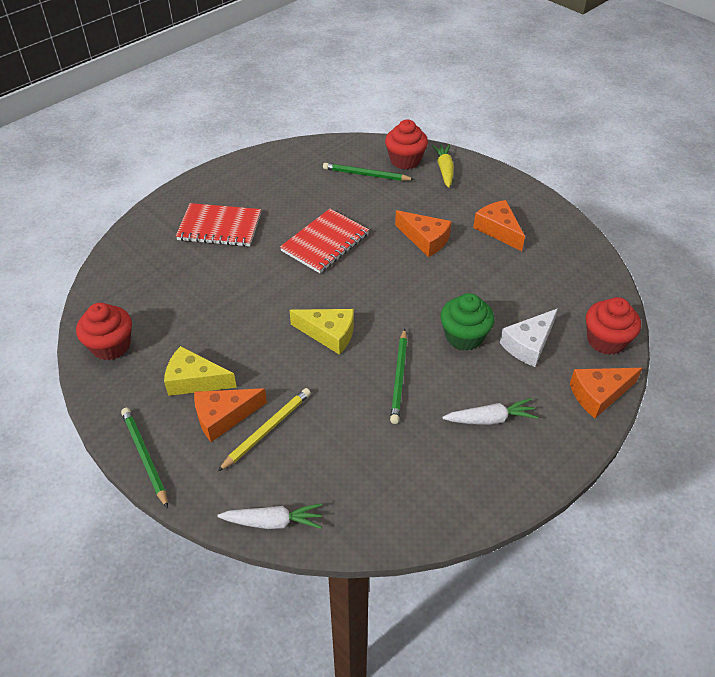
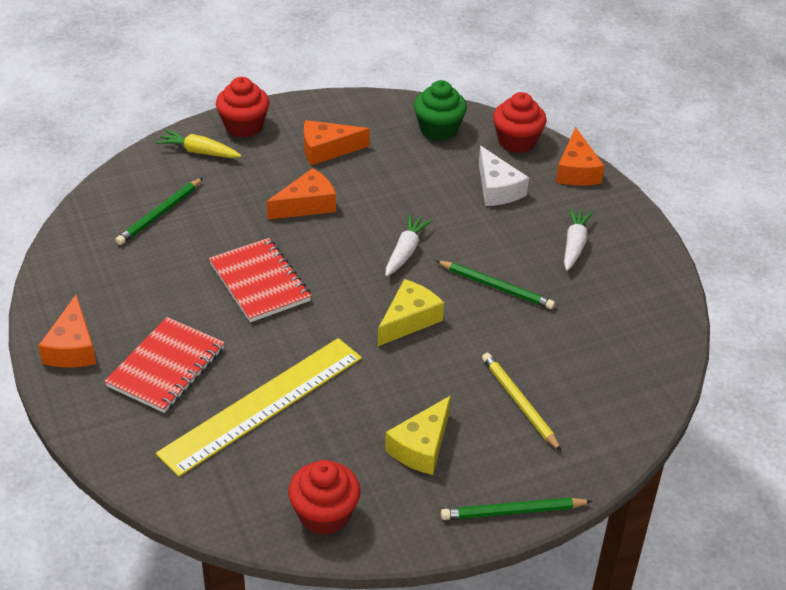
camera: 70 degrees left, 5 degrees down
orange cheese [194,388,267,442] -> orange cheese moved to [38,295,96,367]
white carrot [217,503,322,529] -> white carrot moved to [385,214,433,276]
red cupcake [385,119,428,169] -> red cupcake moved to [216,77,269,138]
green cupcake [440,293,494,351] -> green cupcake moved to [414,80,467,141]
none -> yellow ruler [156,338,362,477]

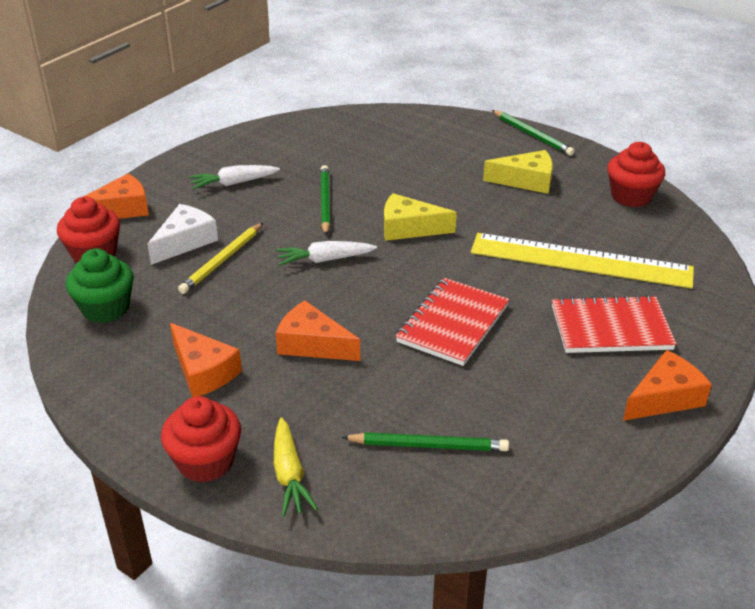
camera: 120 degrees left, 5 degrees down
yellow pencil [482,353,562,452] -> yellow pencil moved to [178,223,263,294]

